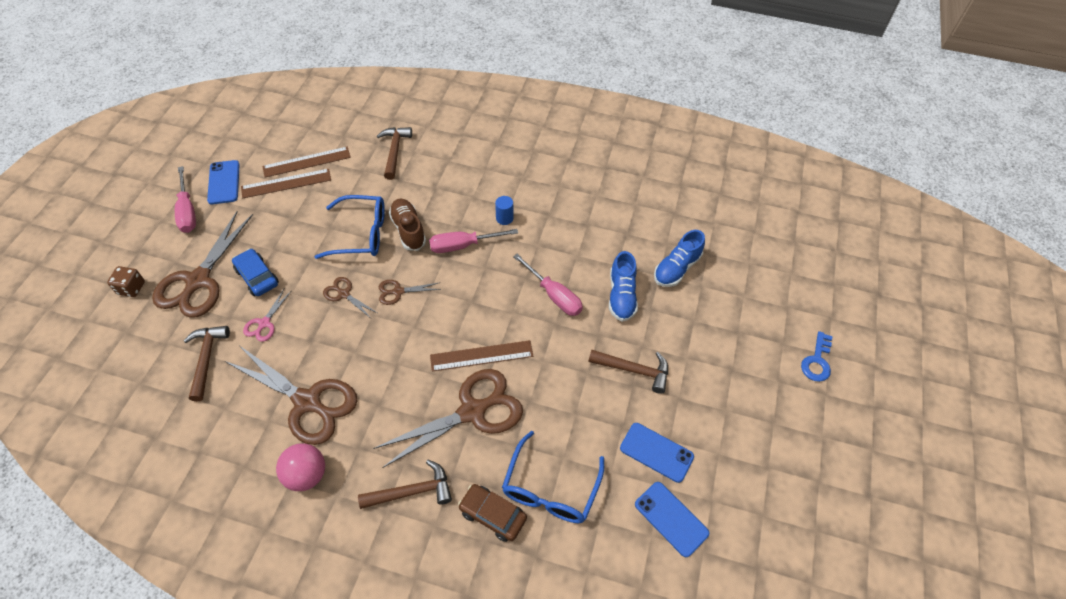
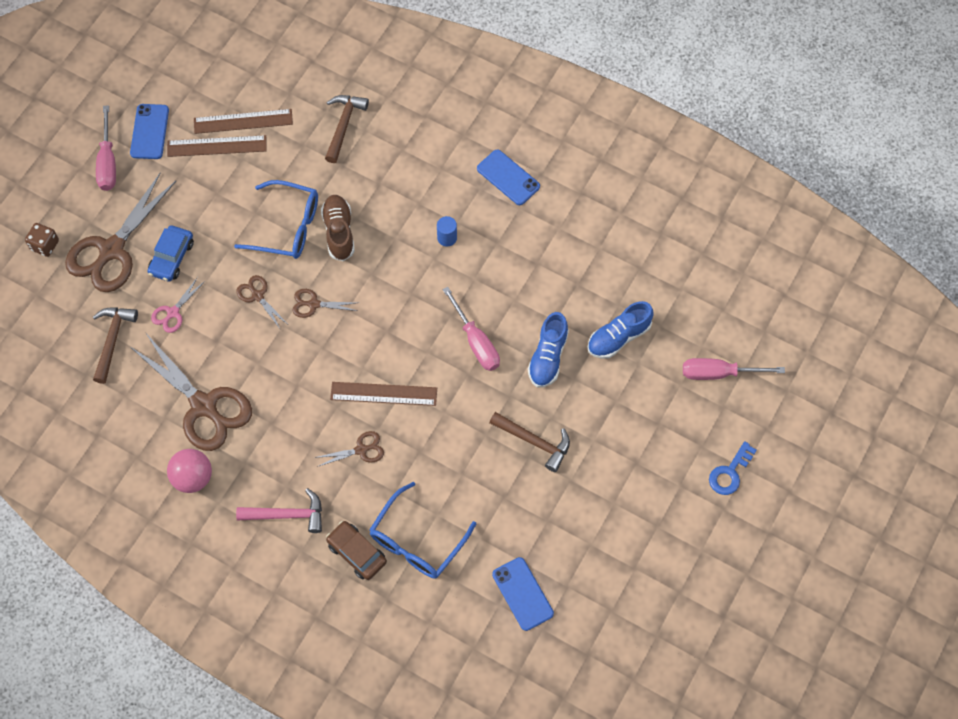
camera: 15 degrees right, 10 degrees up
blue car [232,248,279,296] -> blue car turned 135 degrees counterclockwise [147,225,194,282]
brown hammer [358,460,452,509] -> pink hammer [236,488,322,533]
brown scissors [373,369,523,468] -> brown scissors [314,431,384,467], size x0.46
pink screwdriver [429,229,518,253] -> pink screwdriver moved to [683,358,785,380]
blue phone [620,423,694,483] -> blue phone moved to [477,149,540,205]

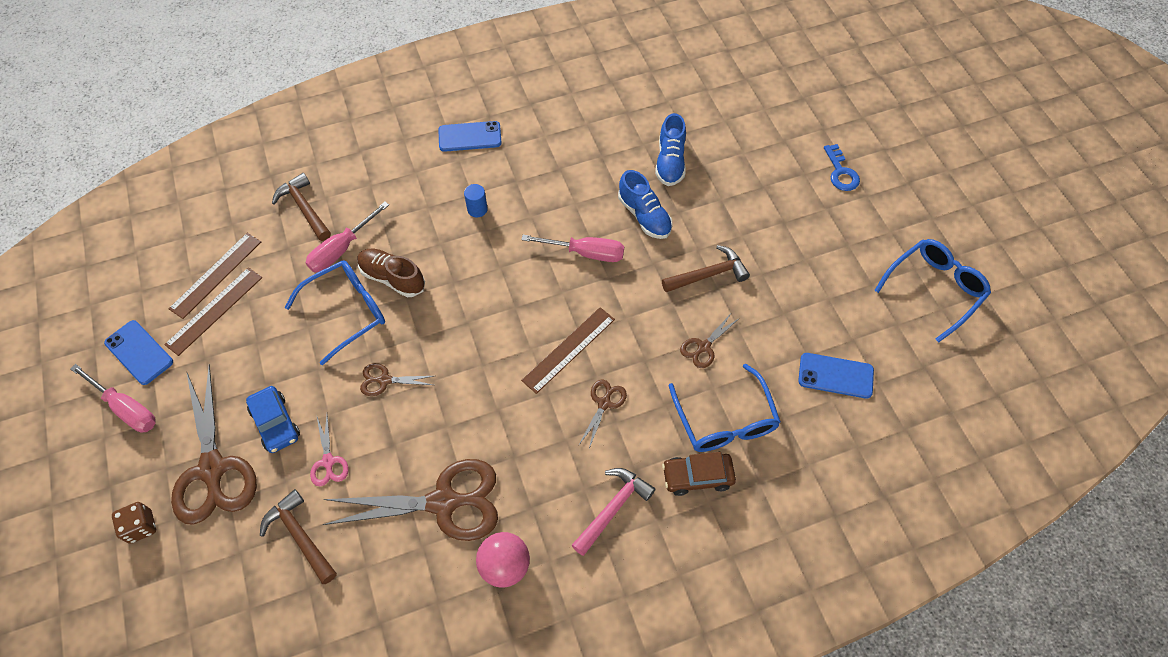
camera: 50 degrees left, 5 degrees down
brown scissors [292,289,358,318] -> brown scissors moved to [680,314,740,368]
pink screwdriver [683,358,785,380] -> pink screwdriver moved to [306,202,389,272]
none -> blue glasses [874,239,991,342]

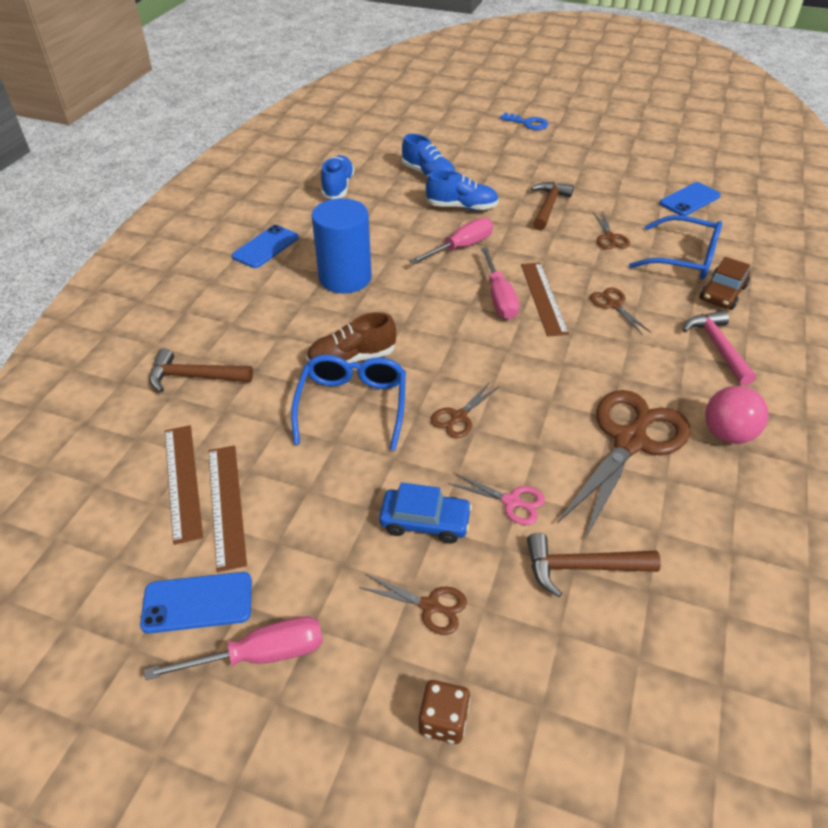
camera: 50 degrees left, 15 degrees down
brown scissors [171,365,257,525] -> brown scissors [359,574,467,635], size x0.46
pink screwdriver [306,202,389,272] -> pink screwdriver moved to [481,247,519,319]
blue cylinder [464,184,488,217] -> blue cylinder [312,198,372,293], size x2.40
blue glasses [874,239,991,342] -> none
none -> blue shoe [321,155,355,199]

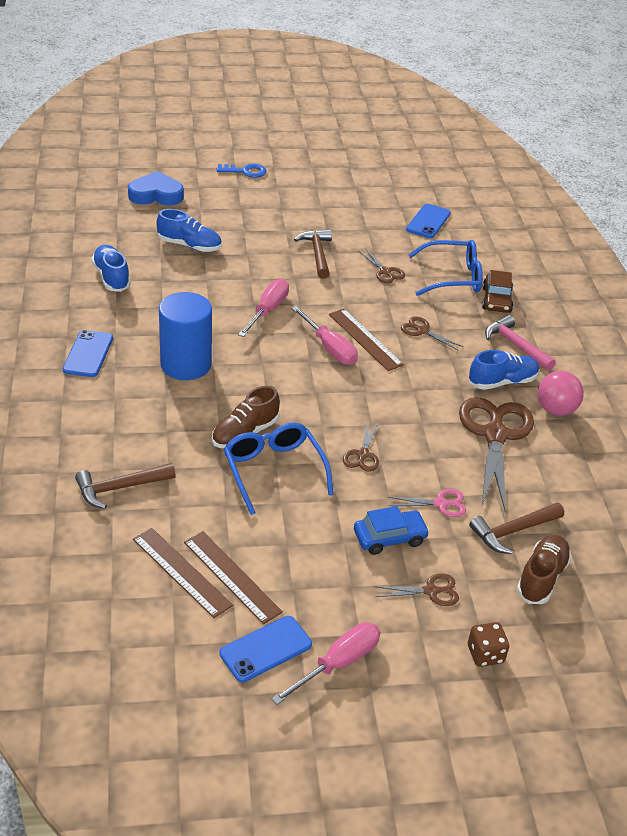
camera: 30 degrees left, 5 degrees down
blue shoe [426,170,499,210] -> blue shoe moved to [469,350,540,390]
none -> blue heart [128,171,184,206]
none -> brown shoe [517,535,572,604]

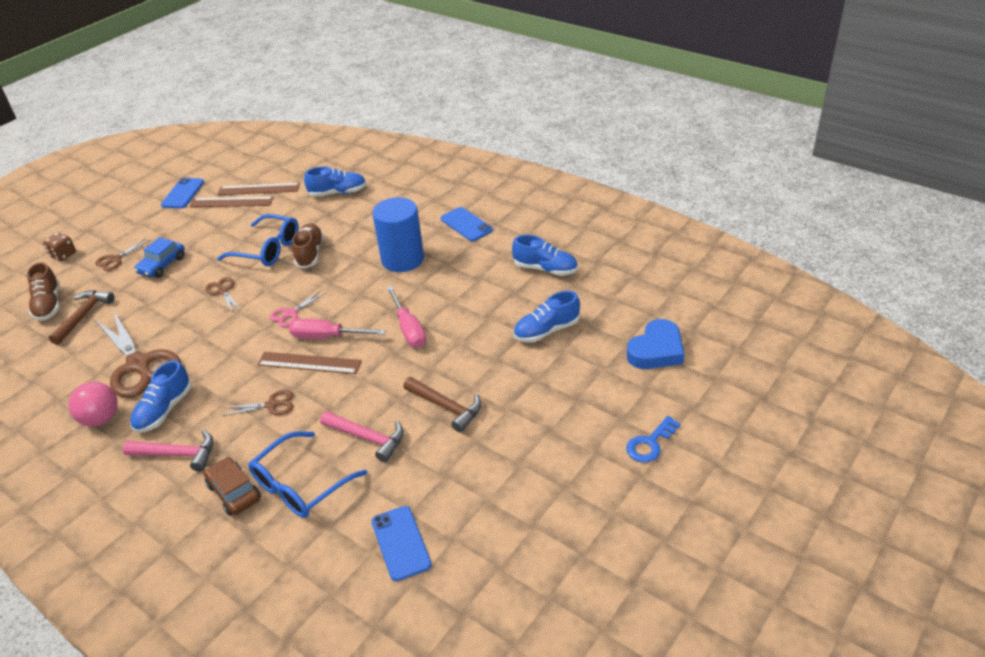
camera: 140 degrees right, 0 degrees up
brown hammer [75,463,176,509] -> blue shoe [304,166,366,197]
pink screwdriver [272,622,380,705] -> none
brown scissors [358,248,405,283] -> pink hammer [320,411,404,463]
pink scissors [388,489,466,517] -> pink scissors moved to [270,290,326,327]

